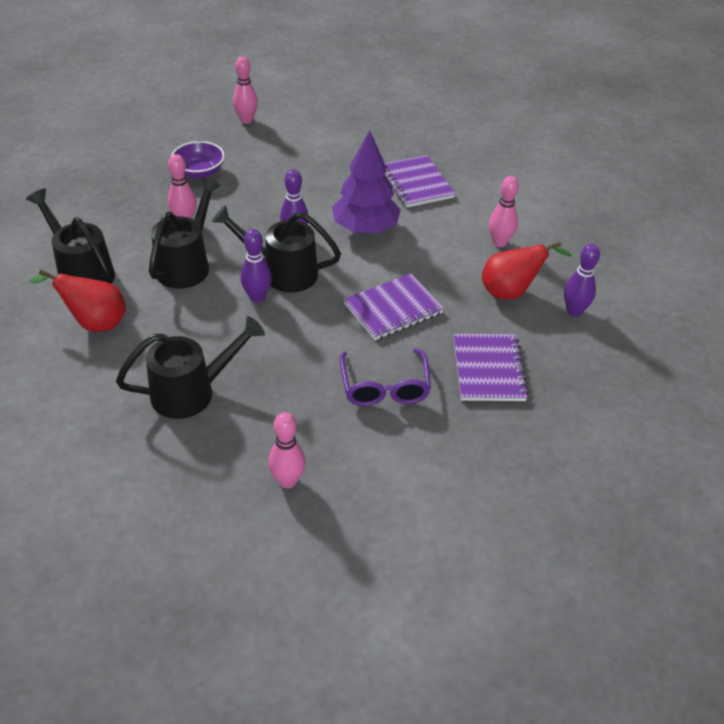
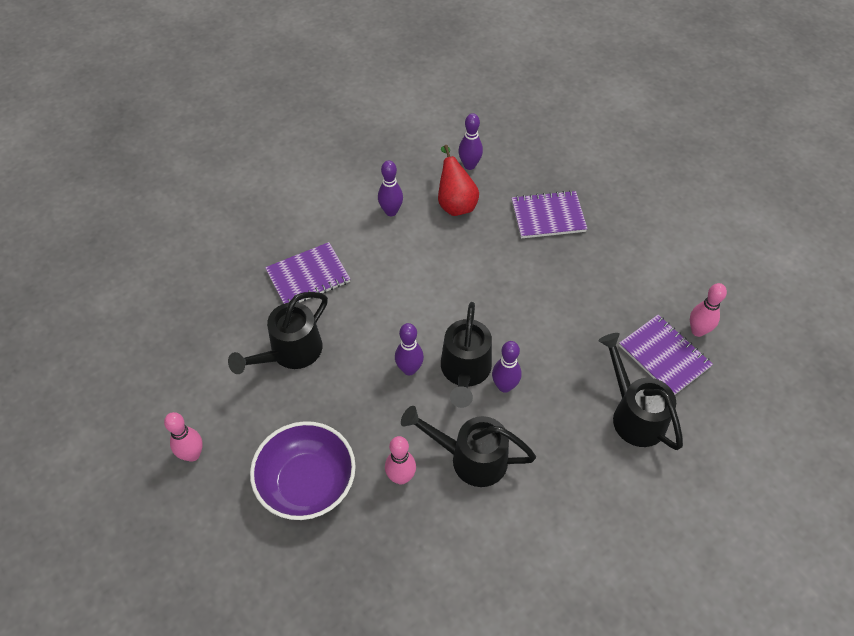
camera: 95 degrees left, 10 degrees up
black watering can [26,189,115,284] -> black watering can moved to [228,292,328,374]
red pear [30,269,126,332] -> none
purple bowl [171,141,225,179] -> purple bowl [250,421,356,520], size x1.64
purple tree [332,130,401,234] -> none
purple glasses [340,348,431,406] -> none
purple notebook [343,274,444,340] -> purple notebook moved to [619,315,713,395]
pink bowling pin [489,176,519,247] -> purple bowling pin [378,160,403,216]

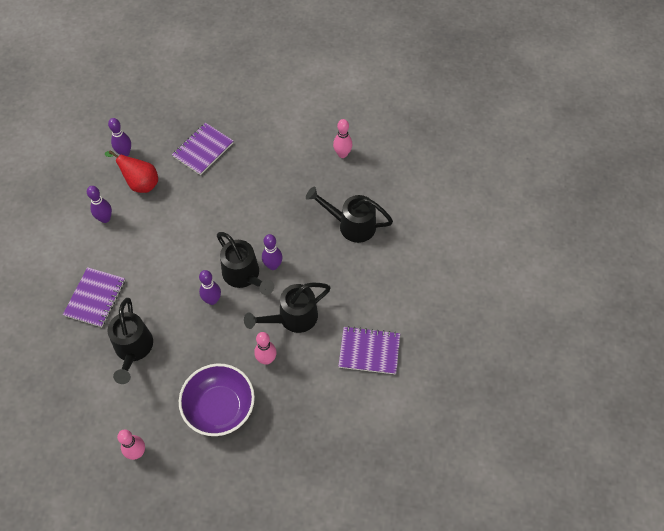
camera: 45 degrees left, 5 degrees up
purple notebook [619,315,713,395] -> purple notebook moved to [338,326,400,374]

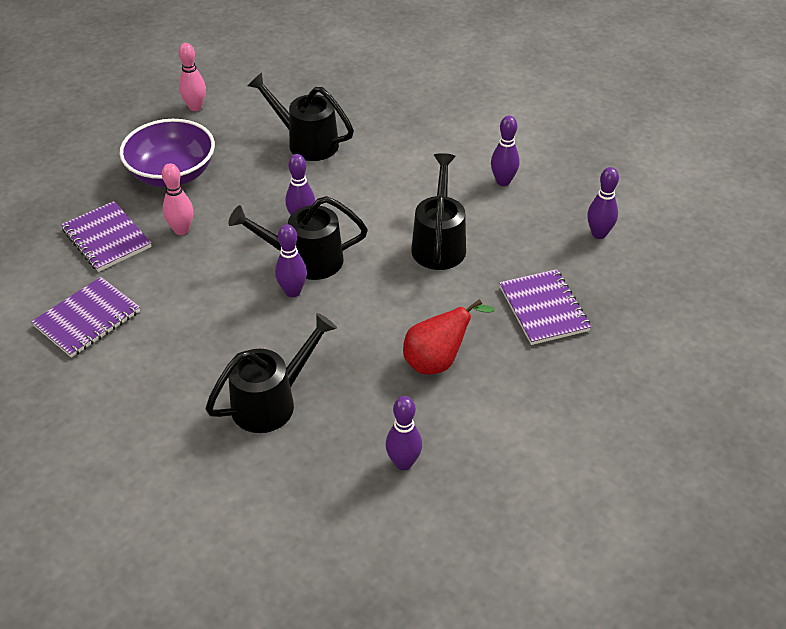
camera: 125 degrees right, 15 degrees down
purple notebook [63,267,125,327] -> purple notebook moved to [61,201,152,272]
red pear [105,150,158,193] -> red pear moved to [403,299,494,375]
black watering can [244,283,331,333] -> black watering can moved to [411,153,466,270]
pink bowling pin [333,119,352,158] -> purple bowling pin [385,396,422,470]

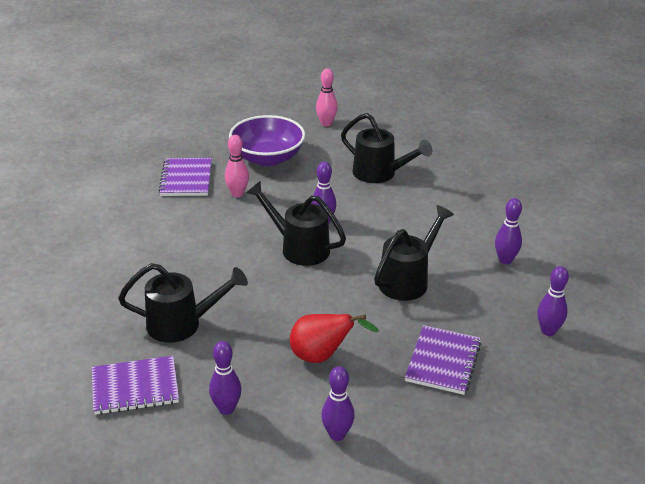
camera: 35 degrees right, 10 degrees down
purple notebook [31,277,140,358] -> purple notebook moved to [92,356,179,415]
black watering can [247,72,354,161] -> black watering can turned 150 degrees clockwise [341,113,432,183]
purple bowling pin [275,225,307,297] -> purple bowling pin moved to [321,366,355,441]

